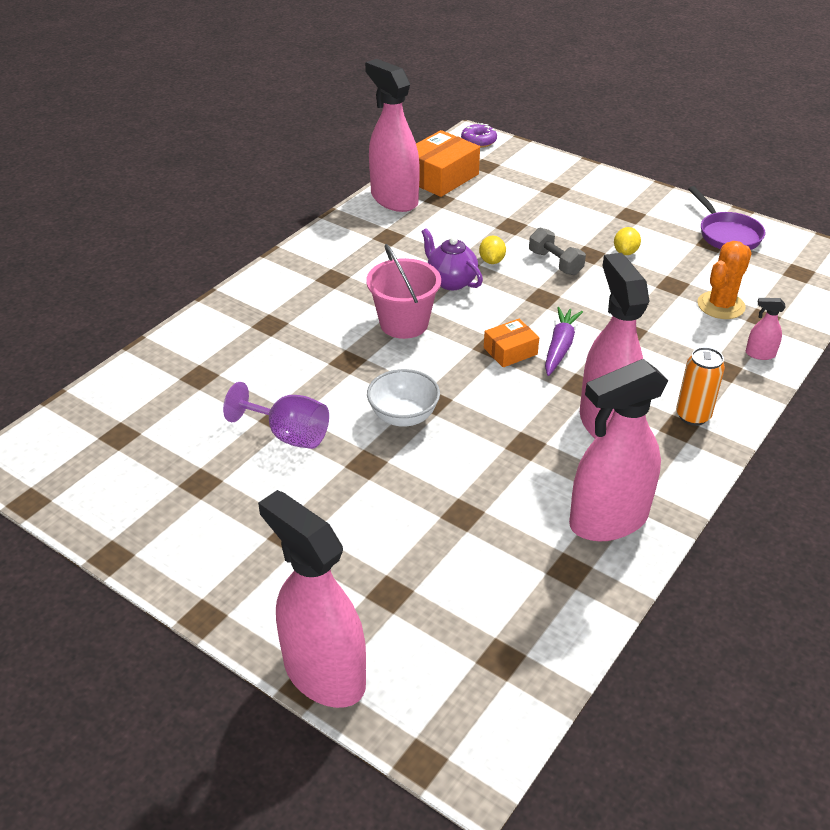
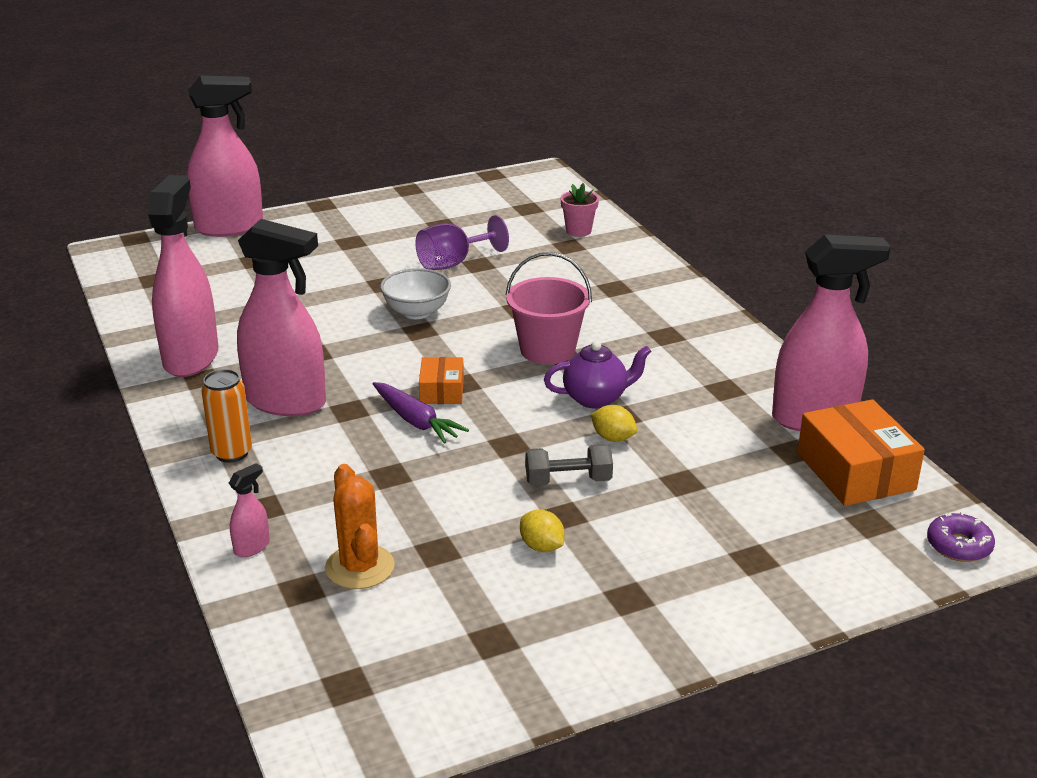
camera: 120 degrees right, 10 degrees down
purple pan [688,186,765,250] -> none
none -> pink flower pot [561,183,599,237]

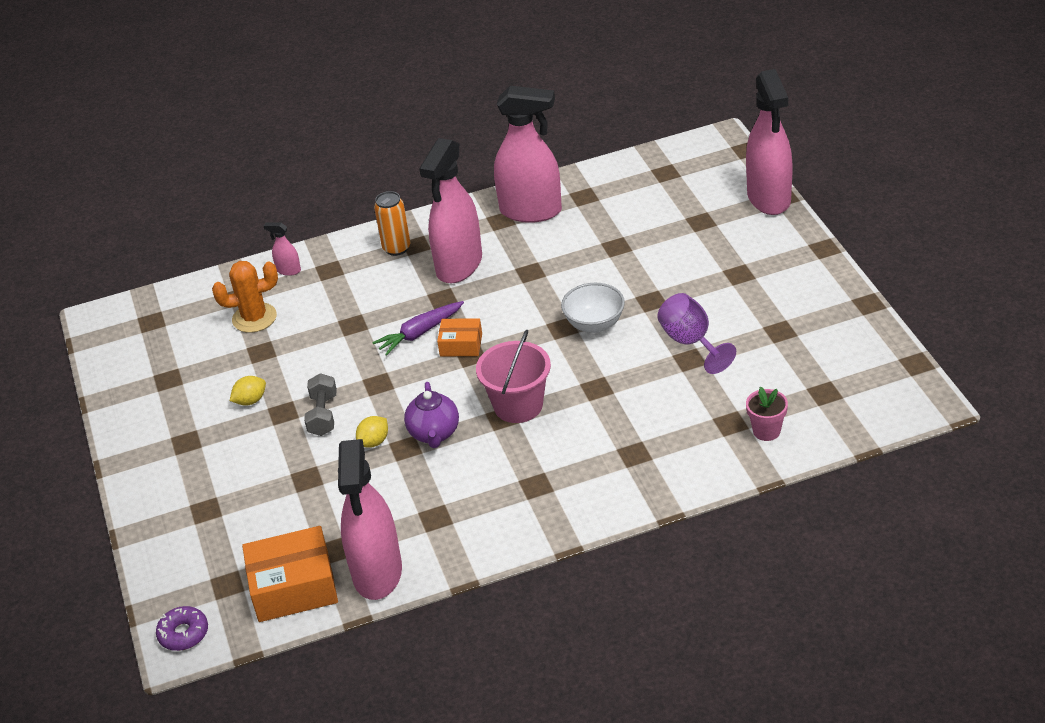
camera: 100 degrees right, 10 degrees up
pink spray bottle [229,463,270,557] -> pink spray bottle turned 150 degrees clockwise [264,222,301,276]

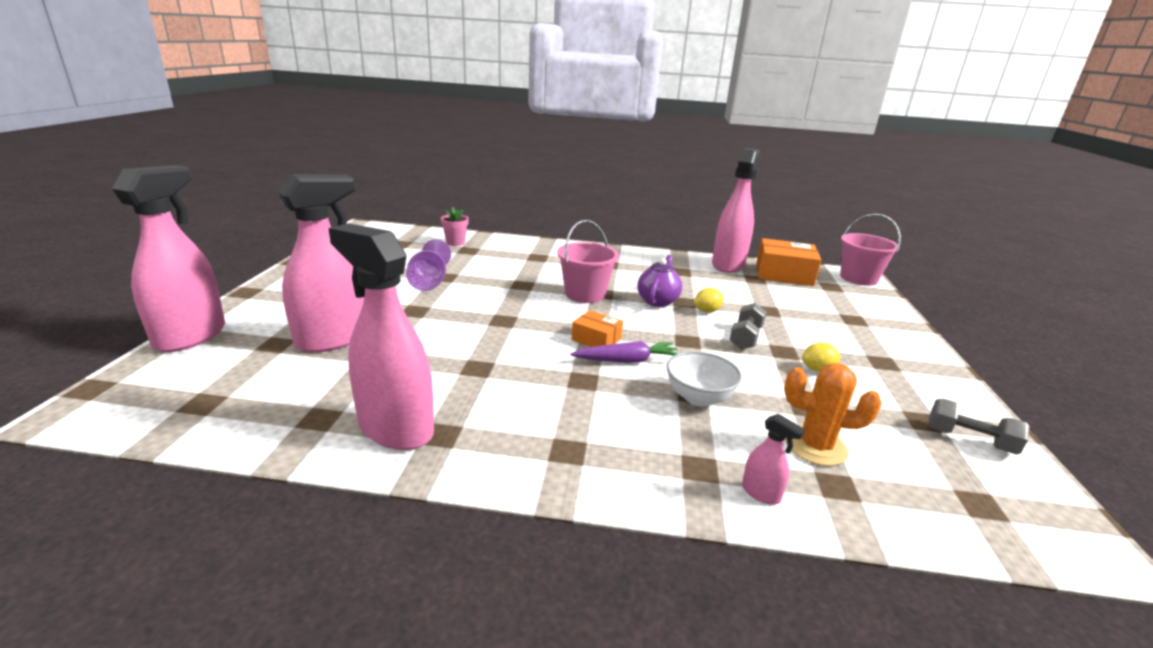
camera: 160 degrees left, 15 degrees down
purple donut [156,606,208,651] -> pink bucket [840,213,901,286]
orange can [374,191,410,256] -> none
pink spray bottle [419,138,482,283] -> pink spray bottle moved to [278,174,364,353]
white bowl [561,283,625,333] -> white bowl moved to [666,351,742,406]
none -> grey dumbbell [928,399,1030,455]

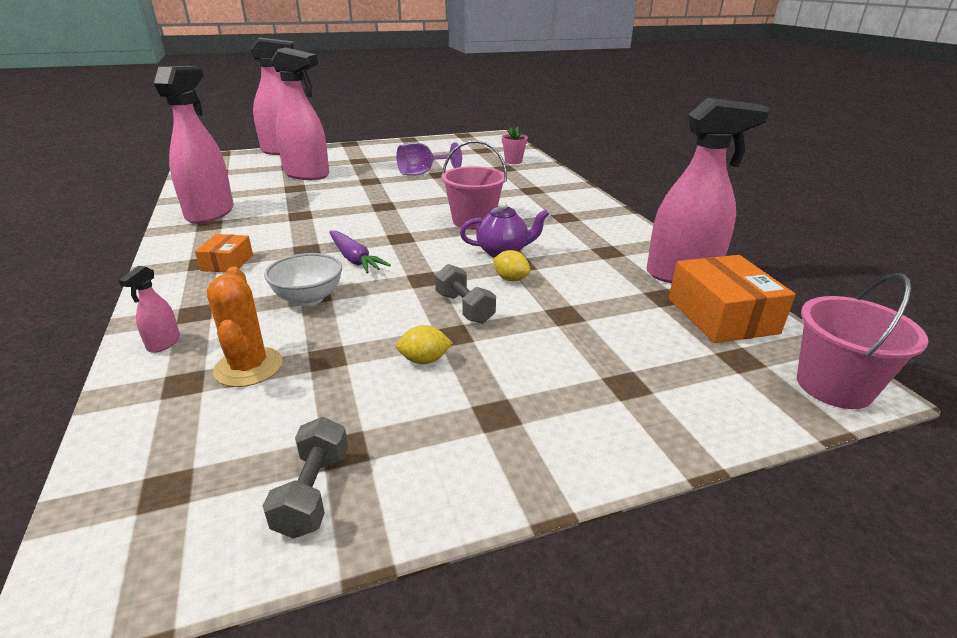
camera: 65 degrees right, 5 degrees up
orange box [572,310,623,347] -> orange box moved to [195,234,253,273]
grey dumbbell [730,303,766,349] -> grey dumbbell turned 60 degrees clockwise [435,264,496,324]
yellow lemon [802,342,841,372] -> yellow lemon turned 60 degrees counterclockwise [396,325,453,364]

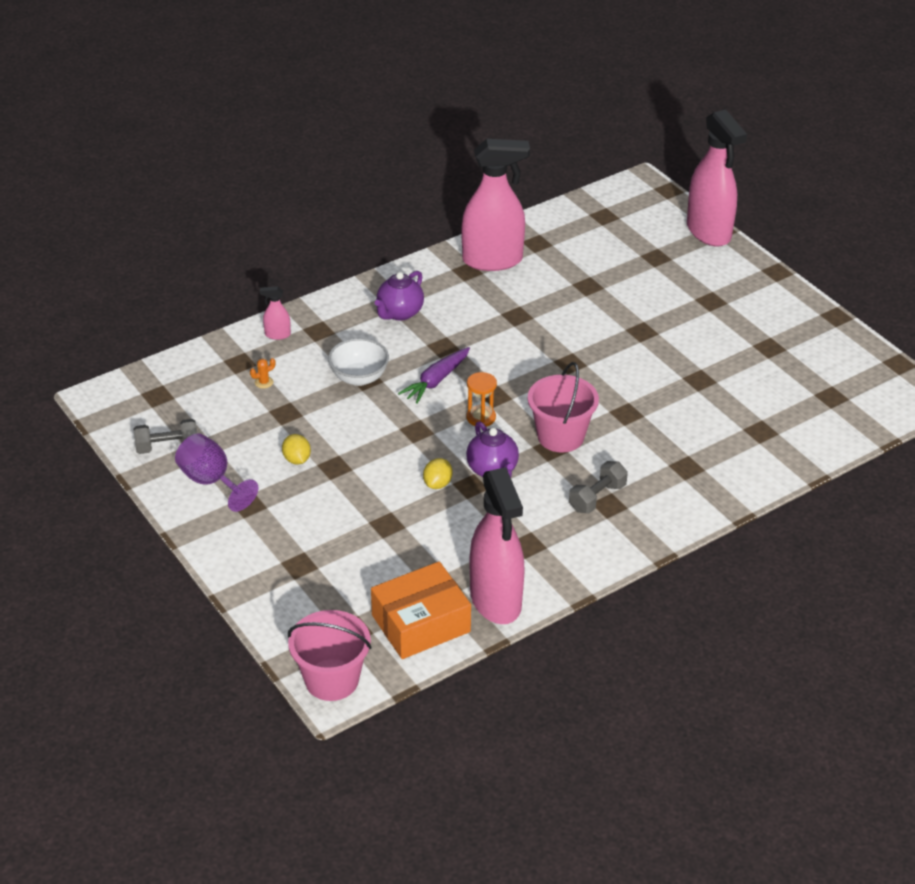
camera: 75 degrees right, 10 degrees up
orange box [195,234,253,273] -> purple teapot [375,271,424,321]
orange cactus [207,267,283,387] -> orange cactus [250,358,275,388], size x0.42
pink spray bottle [271,48,329,180] -> none
purple goblet [396,142,462,176] -> purple goblet moved to [175,433,258,512]
grey dumbbell [435,264,496,324] -> grey dumbbell moved to [569,461,628,513]
pink flower pot [502,126,528,164] -> none
none -> orange hourglass [467,372,497,427]

